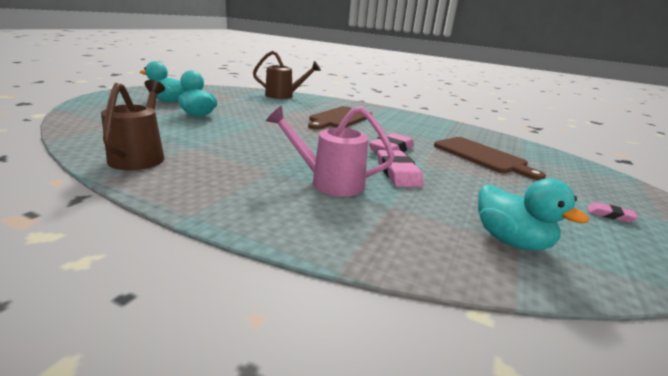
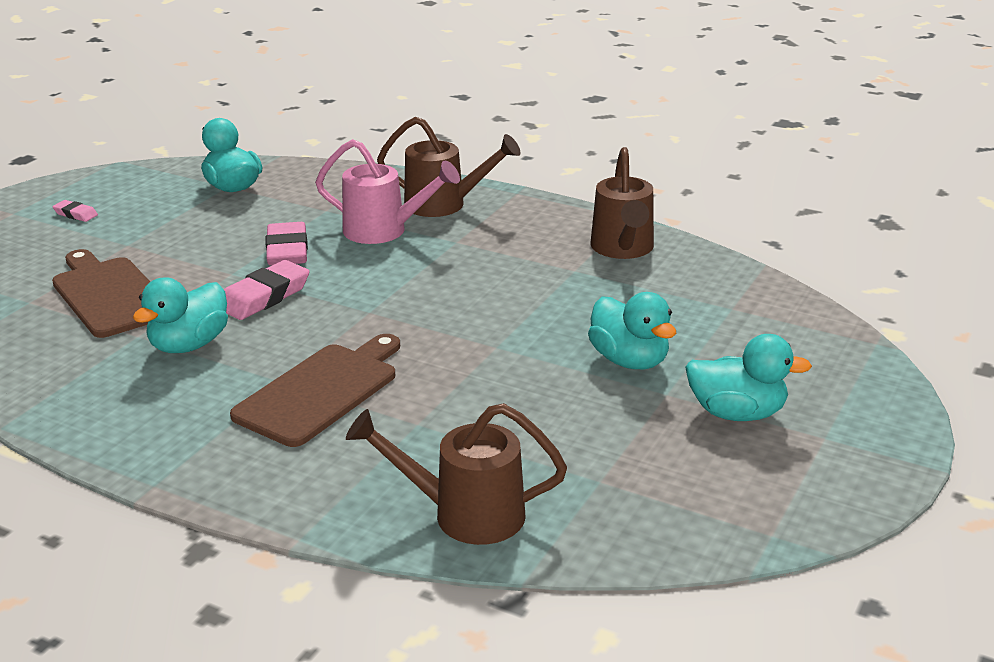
camera: 175 degrees left, 5 degrees up
none -> turquoise duck [133,277,228,353]
none -> brown watering can [377,117,520,217]

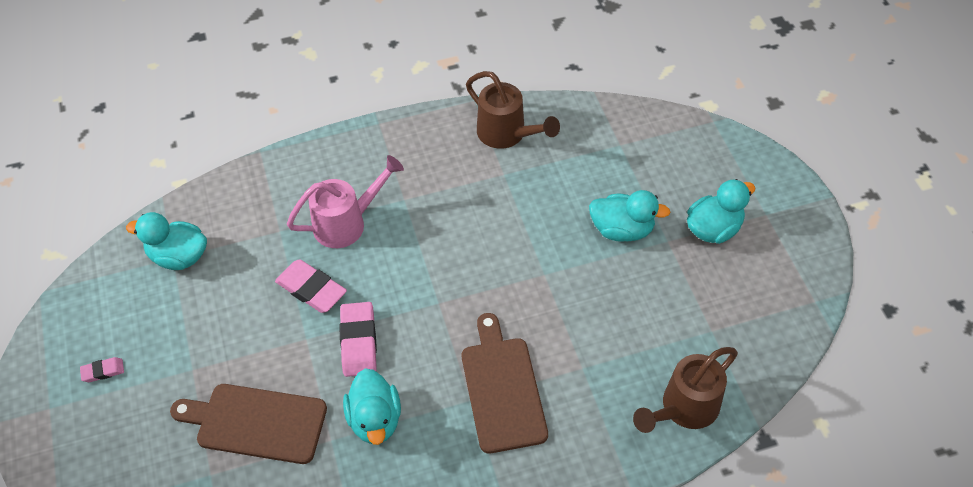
camera: 45 degrees left, 25 degrees up
brown watering can [377,117,520,217] -> none

